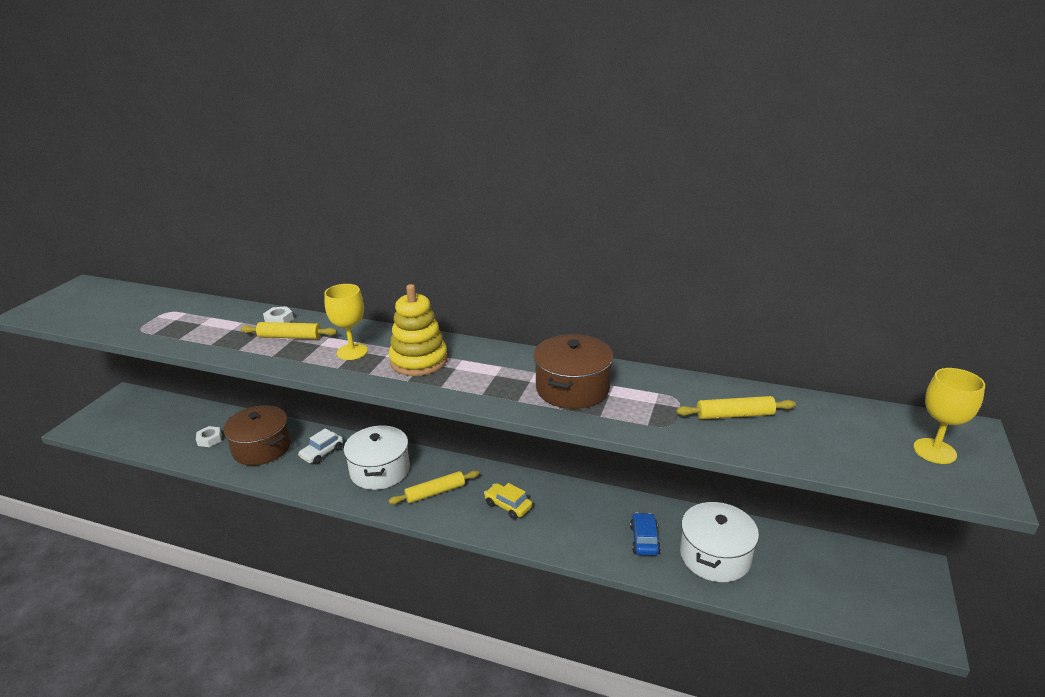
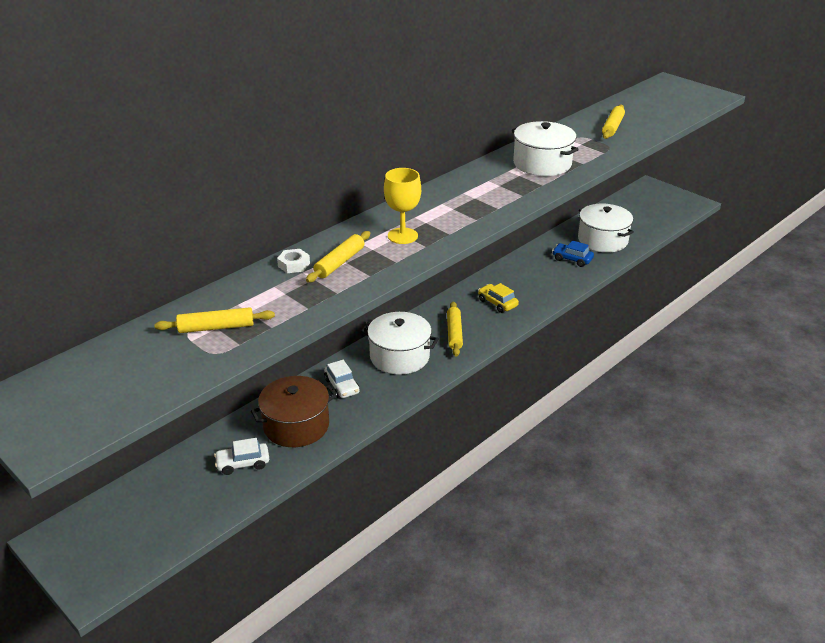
camera: 65 degrees left, 5 degrees up
white nut [196,426,222,447] -> white car [214,438,269,475]
yellow stacking toy [389,284,448,376] -> none
yellow car [484,483,532,519] -> yellow car turned 75 degrees clockwise [478,283,519,313]
brown pot [533,334,613,409] -> white pot [512,121,579,176]
yellow goblet [913,368,985,464] -> none
none -> yellow rolling pin [154,307,275,333]

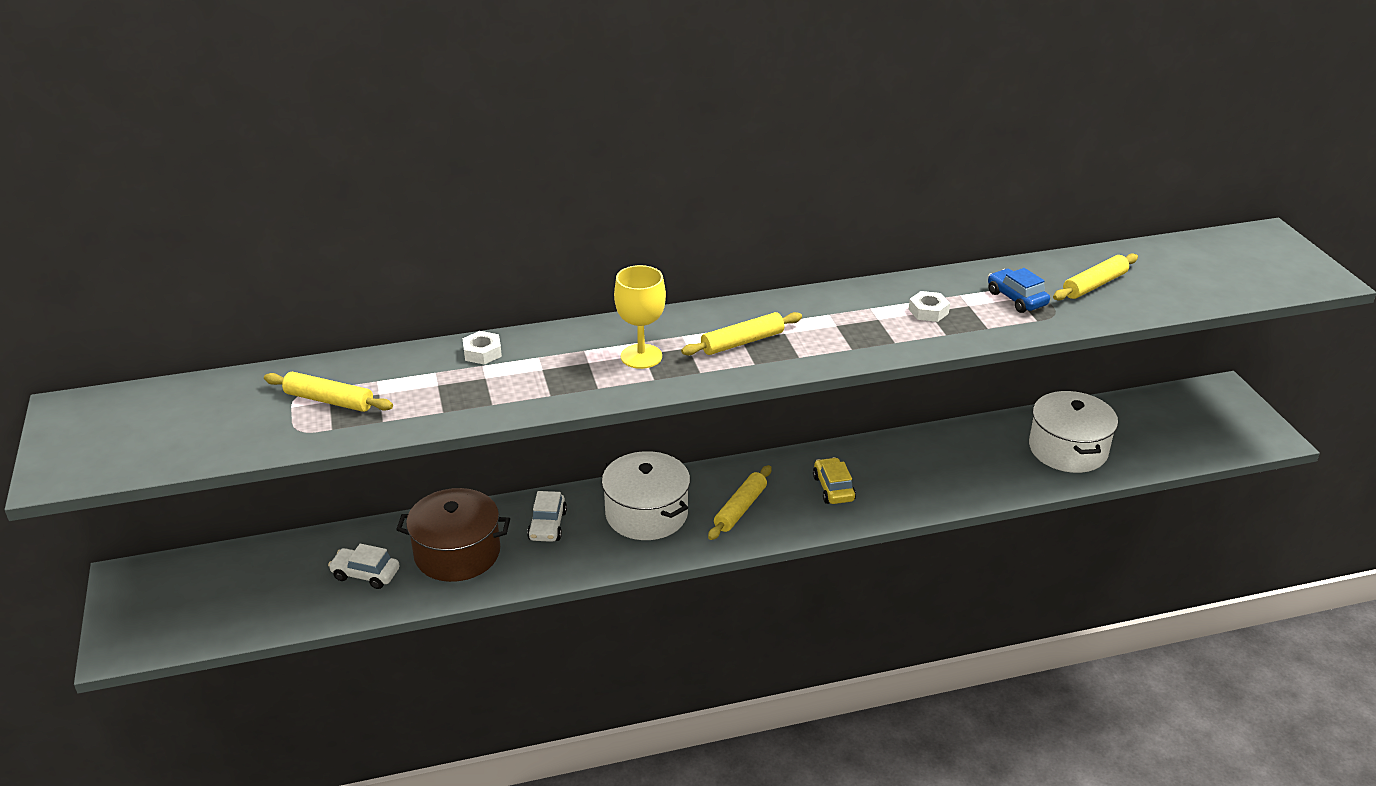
camera: 30 degrees right, 0 degrees up
yellow rolling pin [306,231,370,283] -> yellow rolling pin moved to [681,312,802,355]
white pot [512,121,579,176] -> white nut [909,291,950,322]
blue car [552,240,594,267] -> blue car moved to [988,268,1050,313]

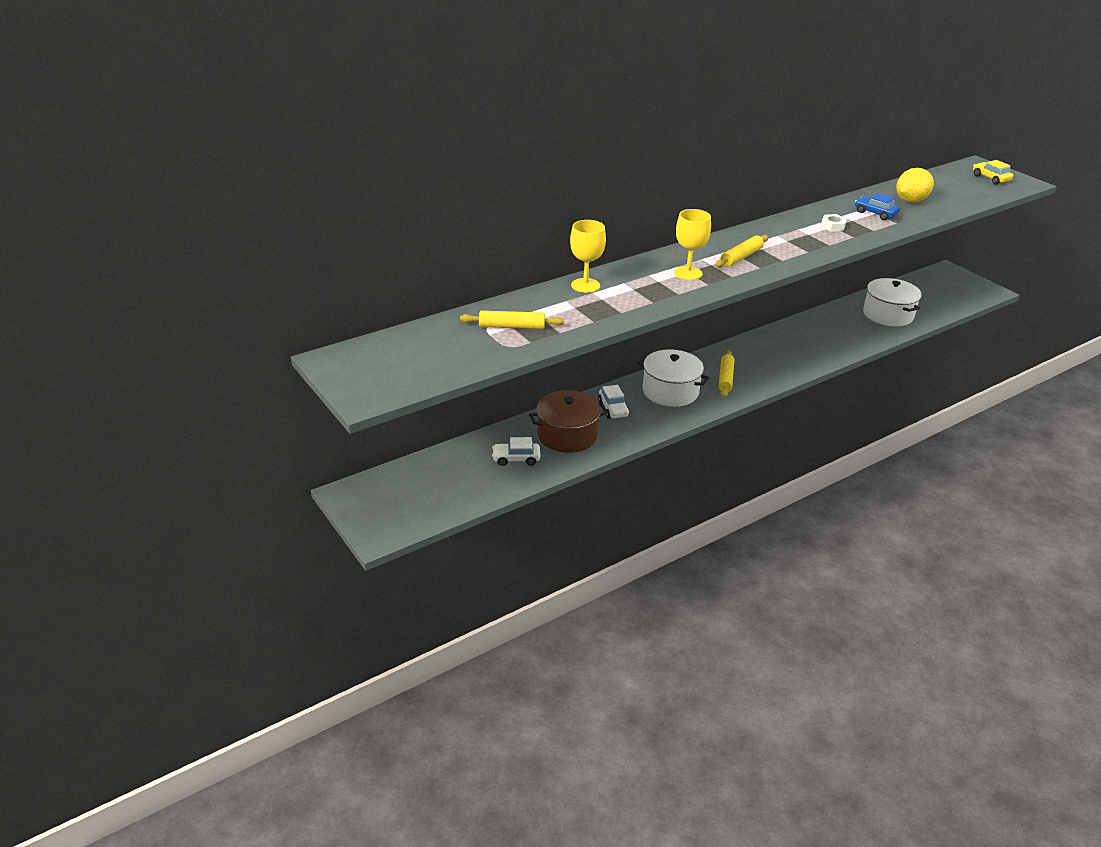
camera: 20 degrees left, 0 degrees up
white nut [462,331,502,365] -> yellow goblet [570,220,606,293]
yellow car [813,457,856,504] -> yellow car moved to [973,160,1014,184]
yellow rolling pin [1053,254,1138,301] -> yellow lemon [896,168,934,203]

